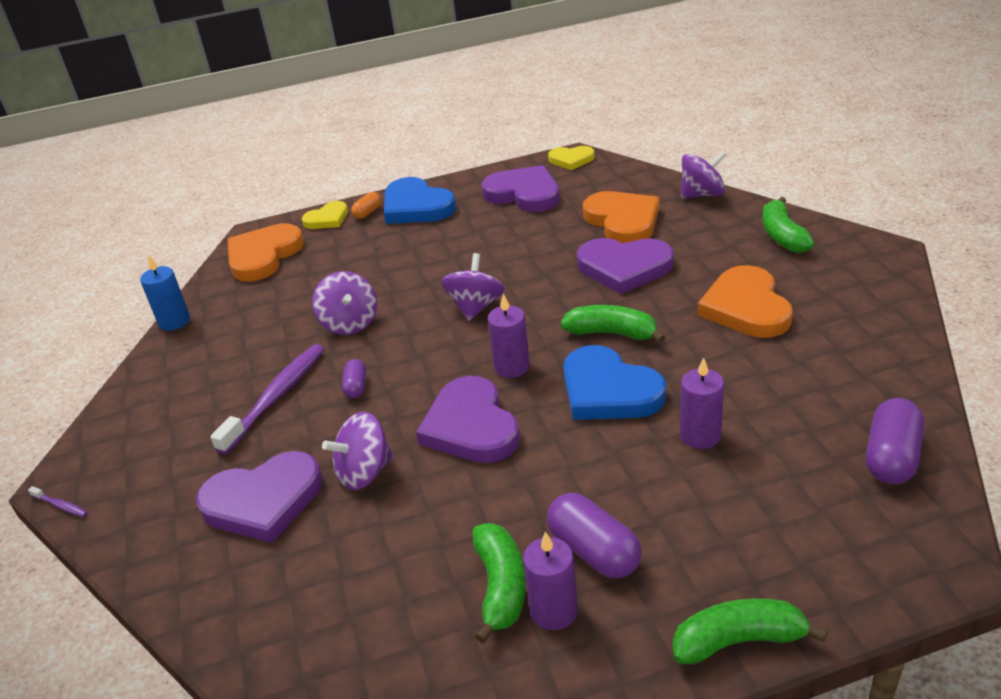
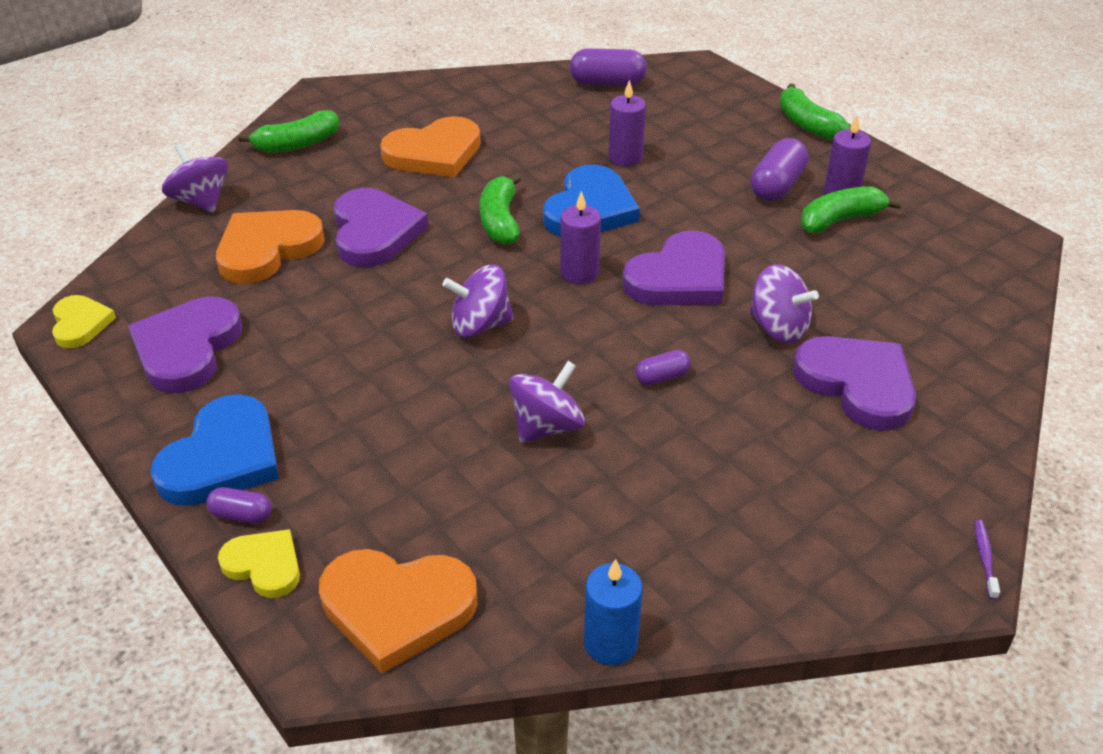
camera: 115 degrees left, 5 degrees up
purple toothbrush [210,344,324,454] -> none
orange capsule [351,192,381,219] -> purple capsule [207,487,272,524]

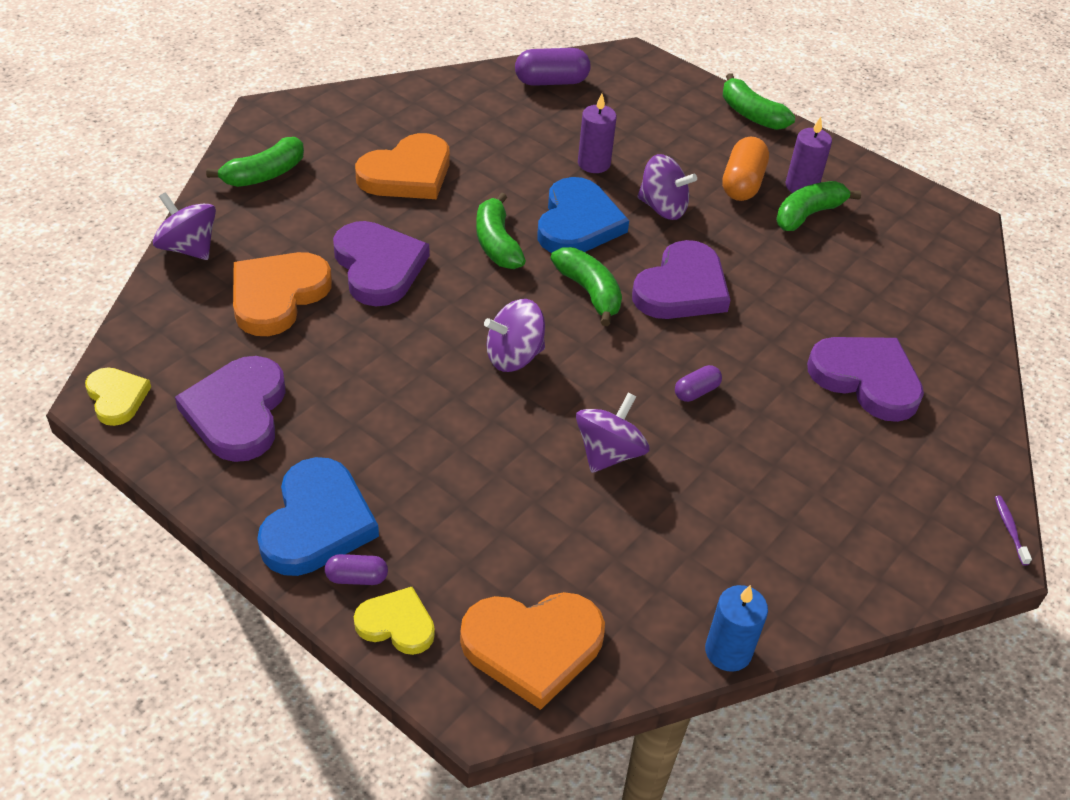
camera: 15 degrees left, 5 degrees up
purple candle [560,191,601,284] -> green banana [551,247,622,326]
purple spinning top [749,264,819,343] -> purple spinning top moved to [637,154,697,220]
purple capsule [751,138,809,201] -> orange capsule [722,137,769,201]

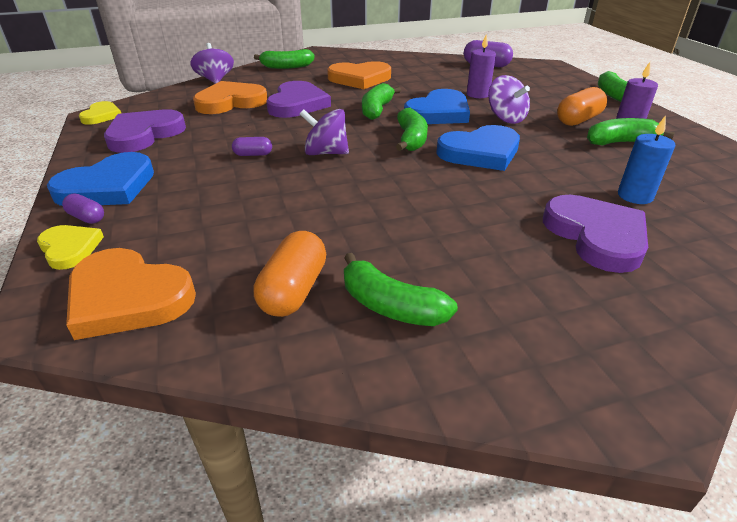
camera: 35 degrees right, 10 degrees down
purple spinning top [576,392,650,473] -> none
purple heart [632,240,731,319] -> blue heart [436,125,520,171]
purple capsule [675,365,722,402] -> purple capsule moved to [232,137,272,156]
blue candle [705,585,768,672] -> blue candle moved to [618,115,675,204]
purple toothbrush [995,496,1032,566] -> none
none -> orange capsule [254,231,326,317]
none -> green banana [344,253,458,326]

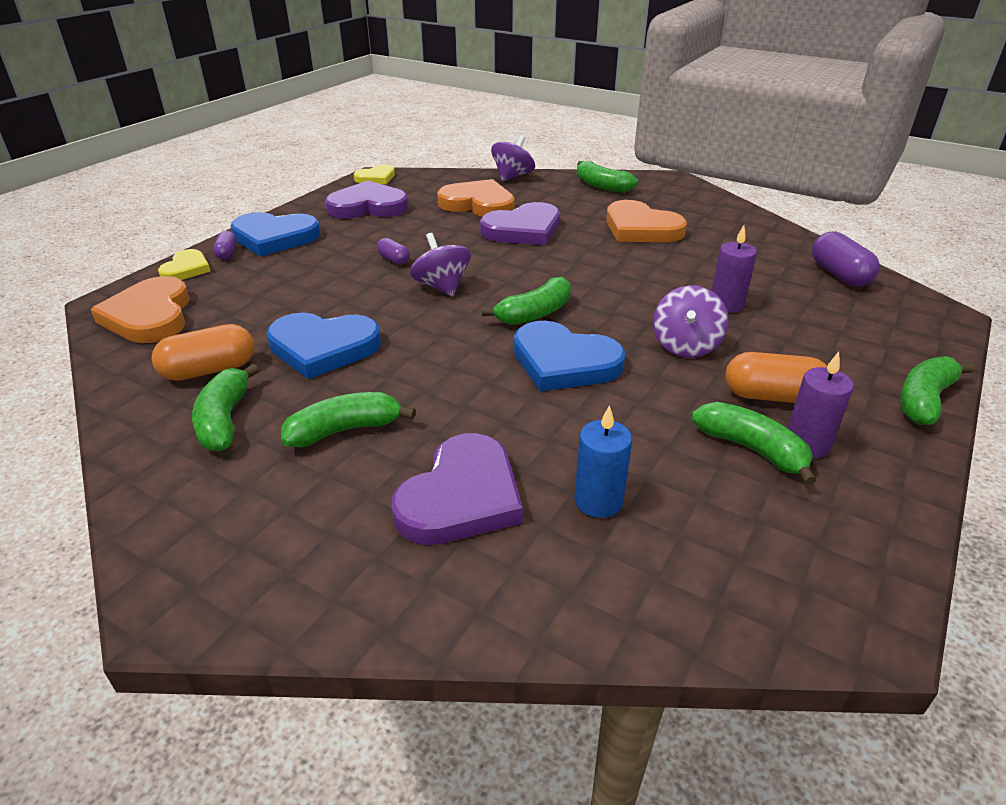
camera: 50 degrees right, 0 degrees up
green banana [362,83,401,120] -> green banana moved to [281,392,416,447]
blue heart [404,89,470,124] -> blue heart moved to [267,313,381,379]

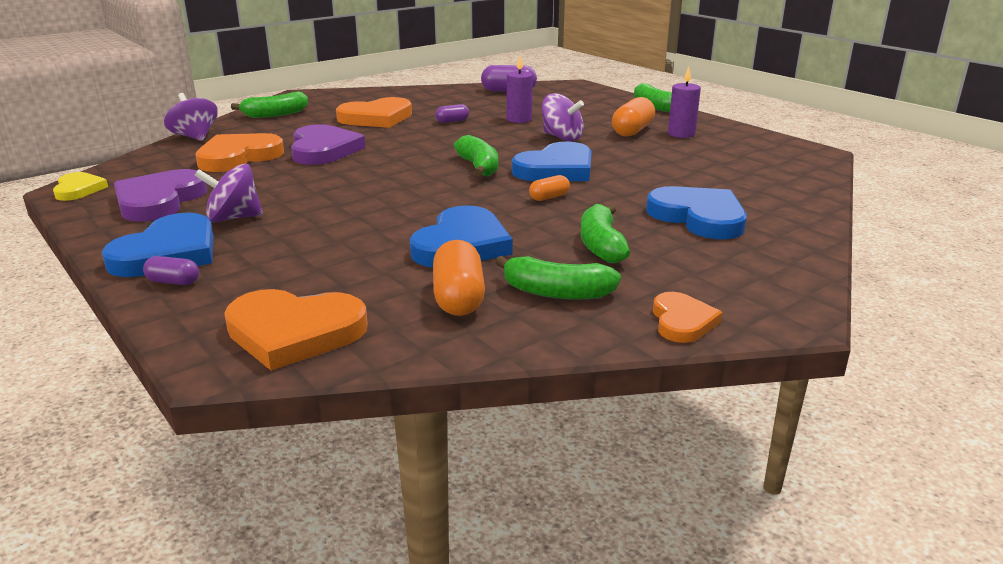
camera: 70 degrees left, 10 degrees down
yellow heart [158,249,211,280] -> none
purple capsule [377,238,410,265] -> purple capsule moved to [435,104,469,123]
purple heart [392,433,523,545] -> blue heart [646,186,747,239]
purple spinning top [410,233,471,296] -> purple spinning top moved to [194,164,263,223]
blue candle [574,405,632,518] -> none
green banana [691,402,817,485] -> none
none -> orange capsule [529,175,570,201]
none -> orange heart [653,292,723,343]

